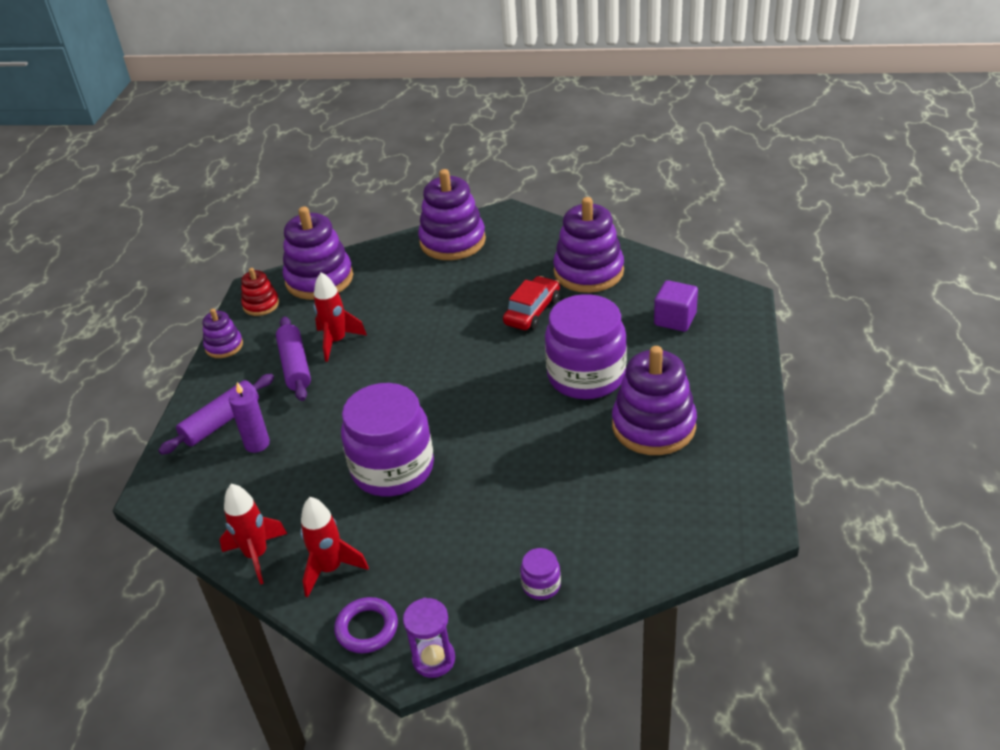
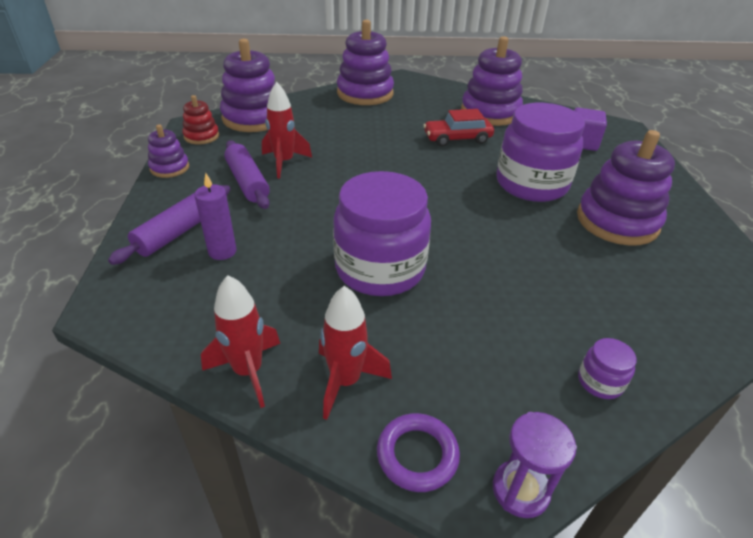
camera: 15 degrees left, 0 degrees up
red car [503,276,560,330] -> red car turned 120 degrees counterclockwise [423,109,494,147]

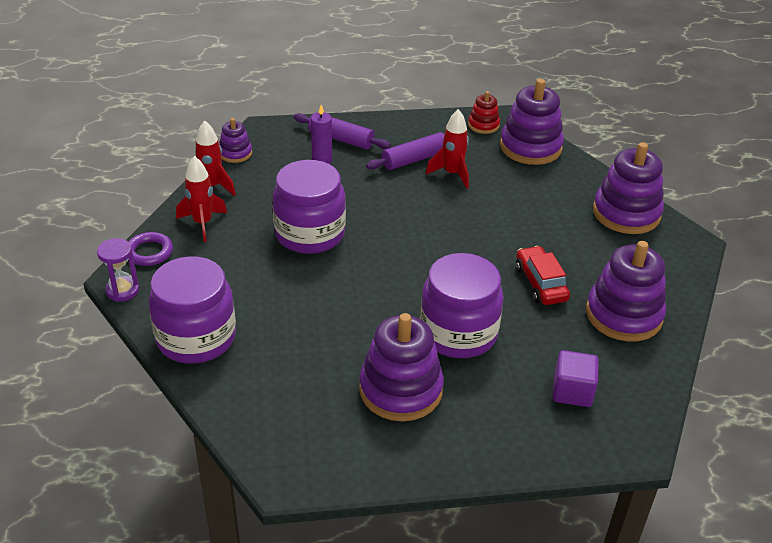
camera: 85 degrees right, 0 degrees up
purple stacking toy [148,124,189,178] -> purple stacking toy moved to [219,118,252,163]
purple jar [578,338,637,399] -> purple jar [149,256,236,364], size x2.45

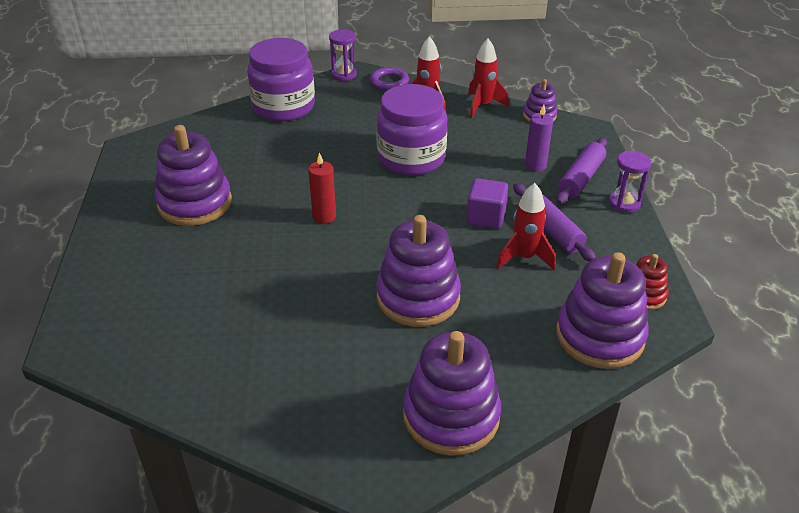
camera: 95 degrees right, 0 degrees up
purple jar [420,253,504,358] -> none
red car [516,246,570,305] -> none
purple cube [553,350,599,407] -> purple cube moved to [466,178,508,229]
purple stacking toy [586,241,666,342] -> purple stacking toy moved to [376,215,461,327]
none -> red candle [308,153,336,224]
none -> purple hourglass [609,151,651,213]

